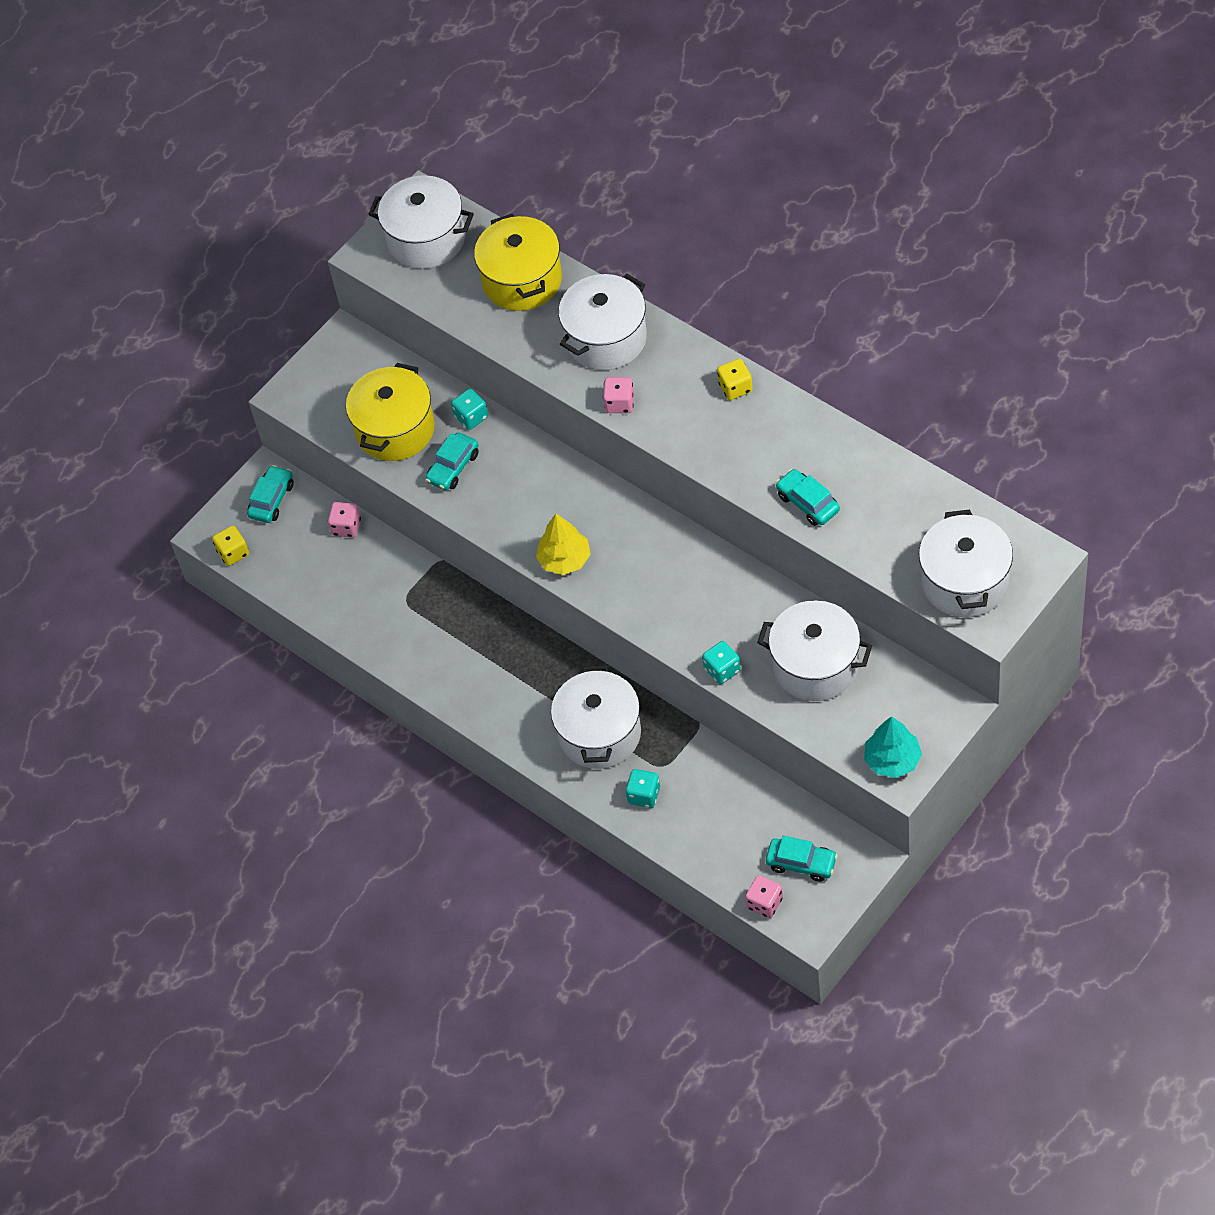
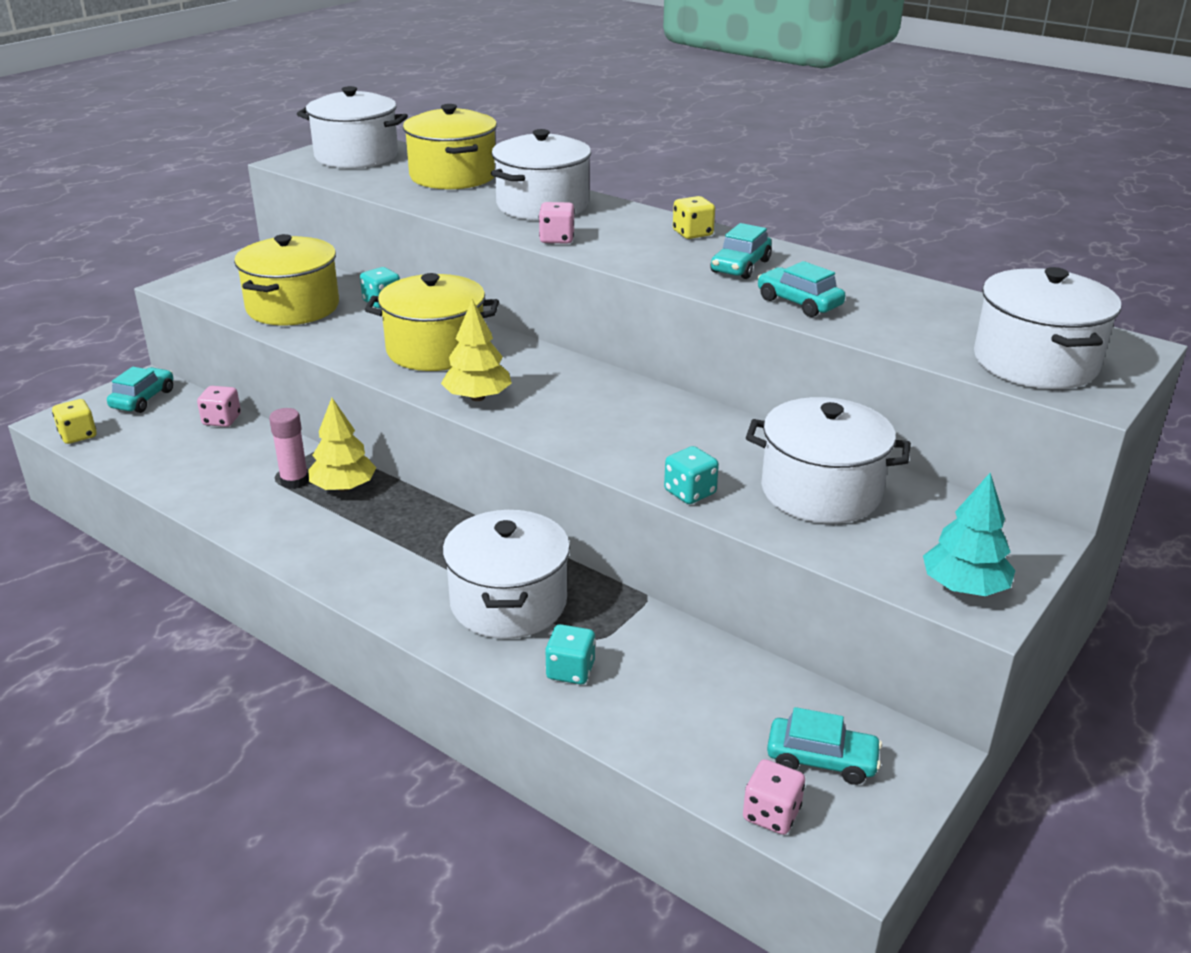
camera: 10 degrees left, 25 degrees down
turquoise car [425,432,479,490] -> turquoise car moved to [711,223,772,279]
none -> pink glue stick [269,408,309,489]
none -> yellow tree [308,398,377,491]
none -> yellow pot [365,273,499,371]

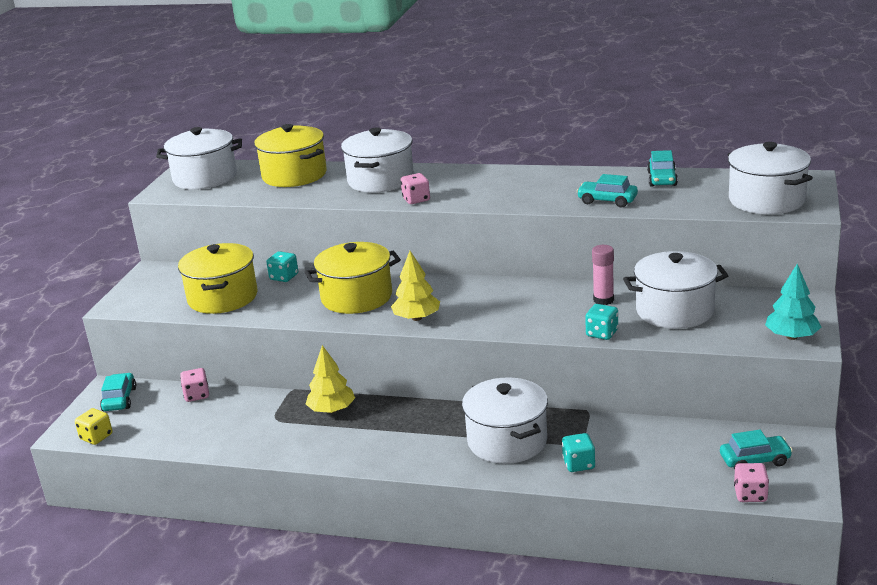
camera: 20 degrees left, 5 degrees down
pink glue stick [269,408,309,489] -> pink glue stick moved to [592,245,614,305]
yellow dice [673,196,715,239] -> none
turquoise car [711,223,772,279] -> turquoise car moved to [647,150,678,187]

